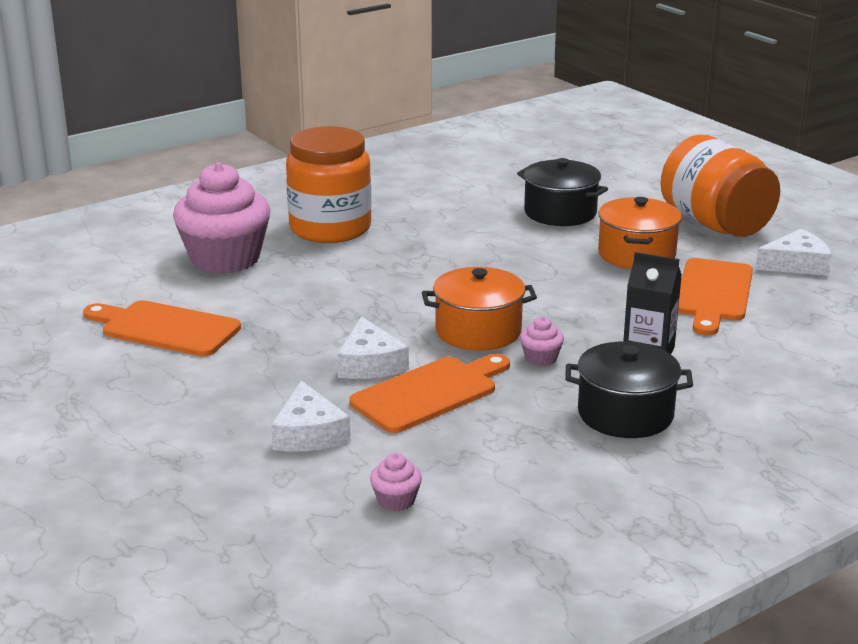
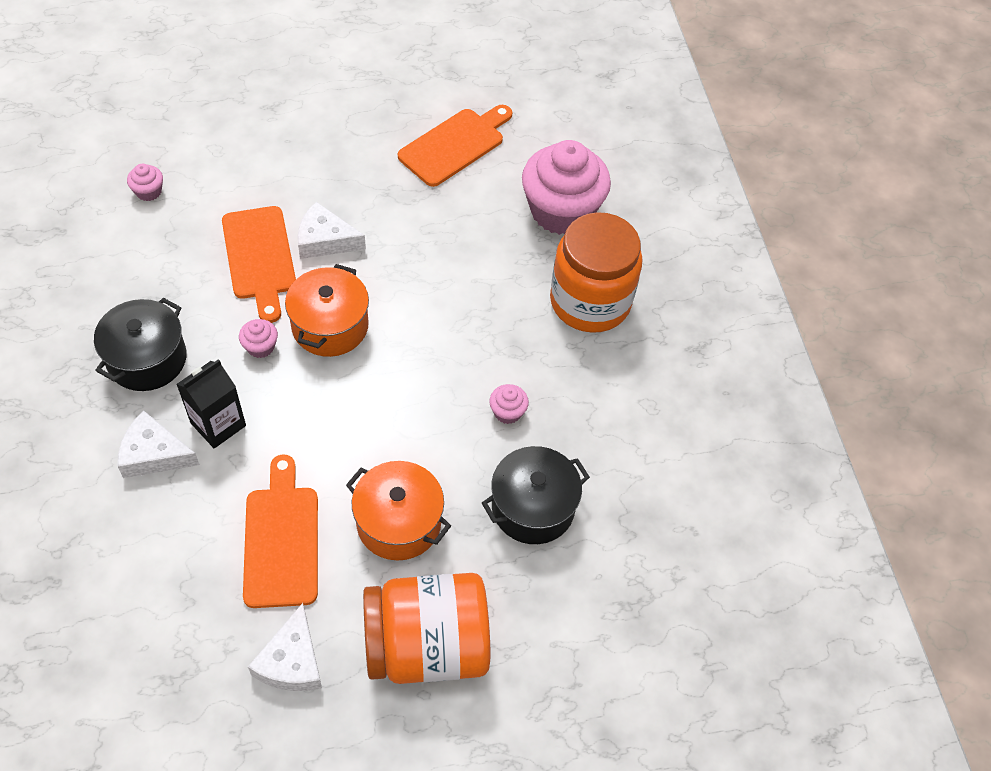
camera: 110 degrees right, 30 degrees up
white cheese [271,380,351,451] -> white cheese moved to [118,411,200,478]
orange cutting board [678,258,753,336] -> orange cutting board turned 45 degrees clockwise [243,454,318,608]
none -> pink cupcake [489,384,529,424]

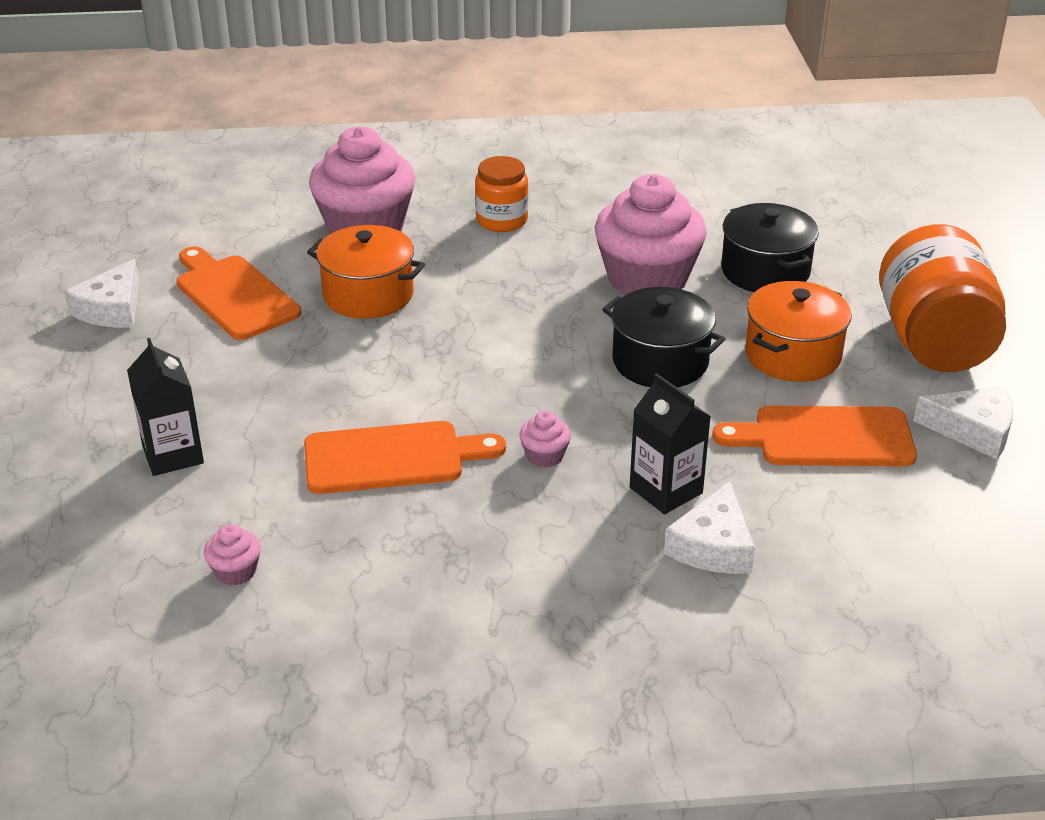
camera: 80 degrees left, 20 degrees down
black pot [94,298,187,391] -> black pot moved to [602,287,725,387]
orange pot [285,264,369,357] -> orange pot moved to [307,225,425,319]
white cheese [298,202,366,259] -> white cheese moved to [64,259,139,328]
pink cupcake [489,384,529,424] -> pink cupcake [595,174,707,295], size x2.50
orange jar [550,212,642,333] -> orange jar [475,156,528,232], size x0.56
none -> black carton [127,338,204,476]

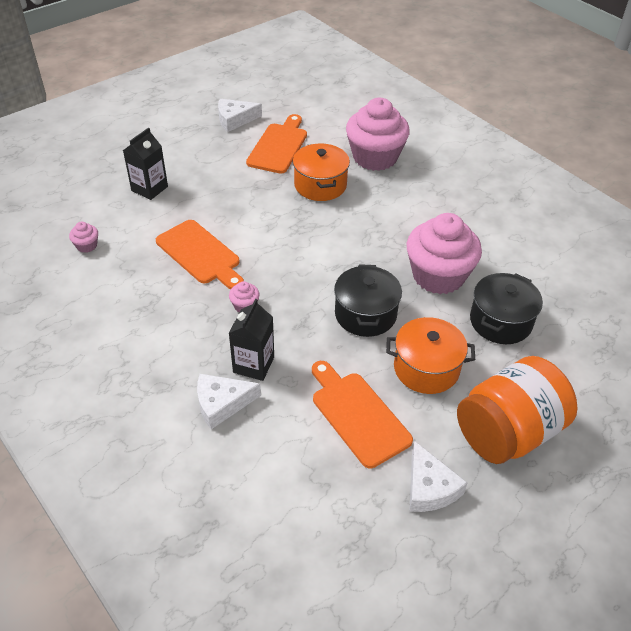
camera: 55 degrees right, 10 degrees up
orange jar [475,156,528,232] -> none

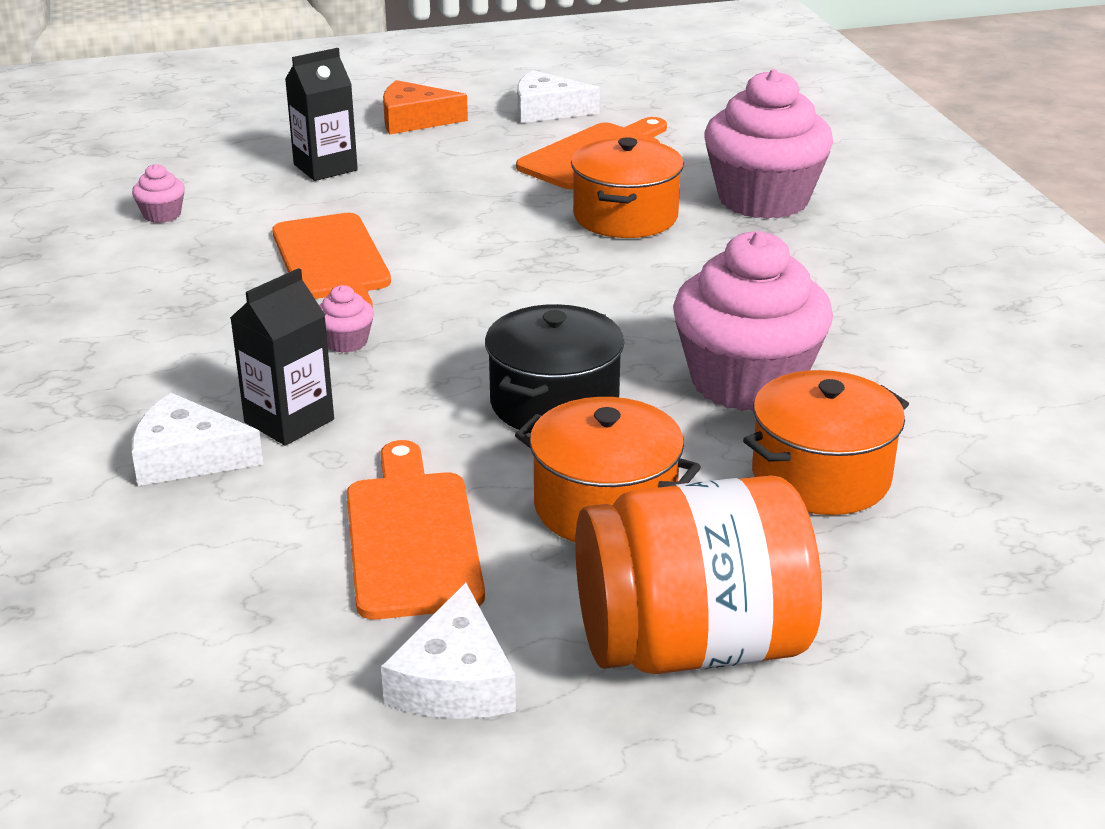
camera: 25 degrees right, 15 degrees down
black pot [470,273,543,344] -> orange pot [743,370,909,515]
none -> orange cheese [383,80,468,134]

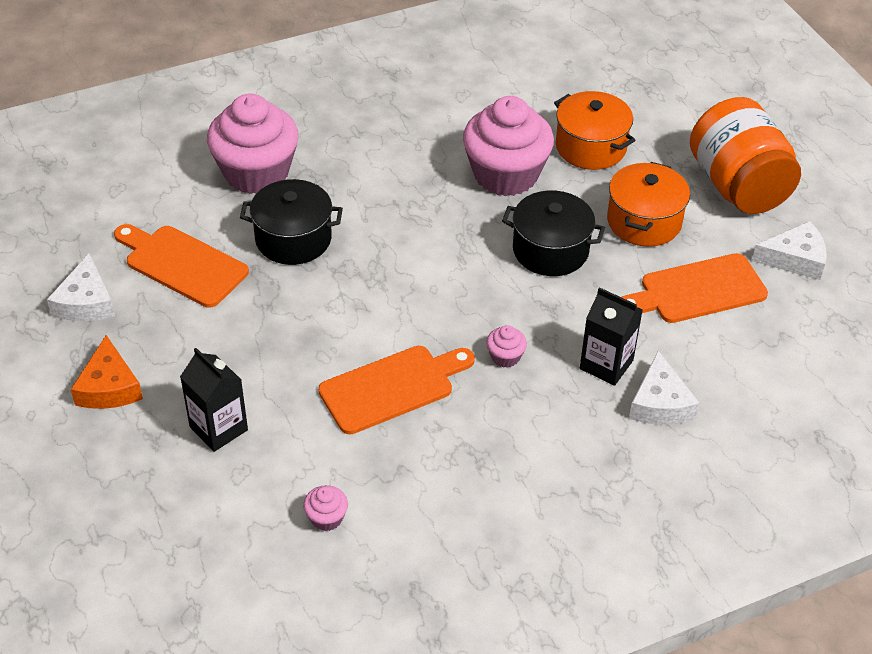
camera: 100 degrees left, 15 degrees up
orange pot [571,137,684,238] -> black pot [240,179,343,265]

